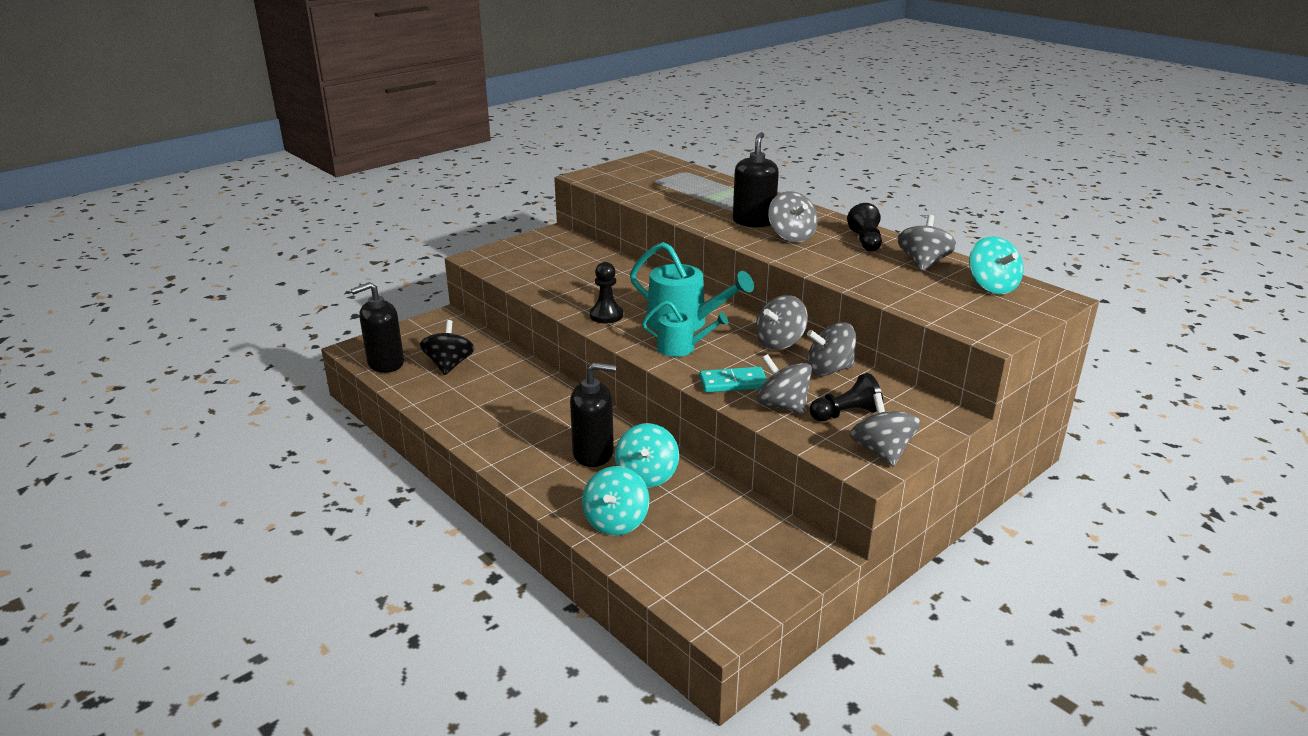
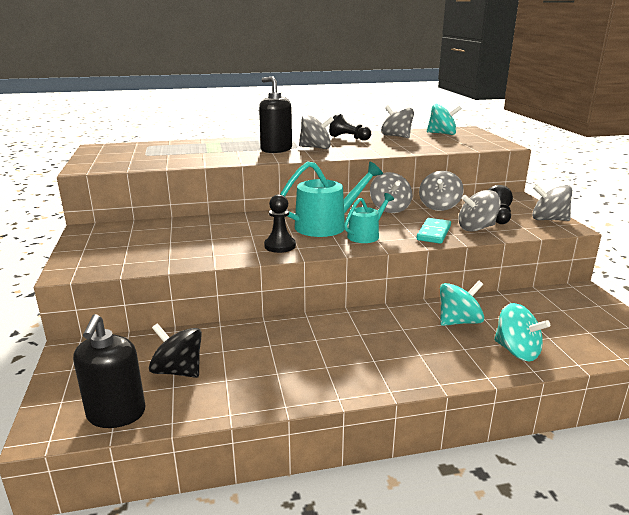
camera: 60 degrees left, 5 degrees down
black soap dispenser [570,362,616,467] -> none
turquoise spinning top [615,423,679,488] -> turquoise spinning top turned 60 degrees counterclockwise [440,281,484,326]

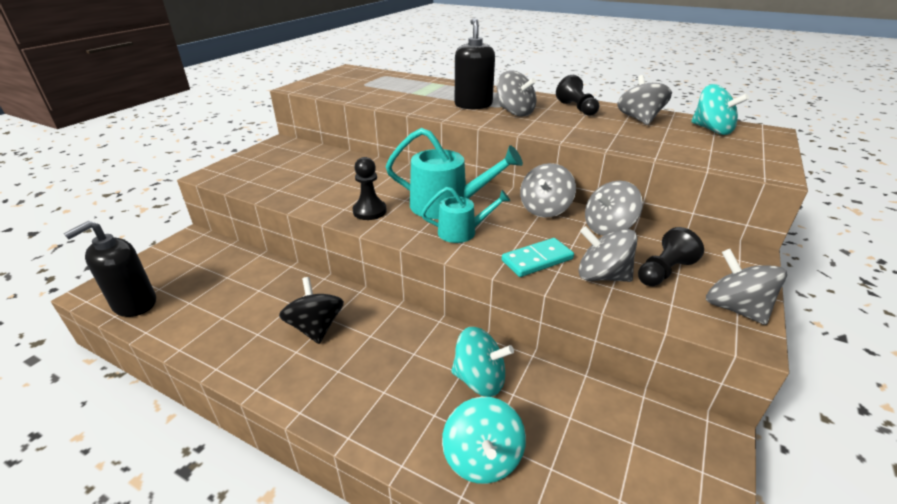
camera: 40 degrees right, 10 degrees up
black spinning top [149,323,202,378] -> black spinning top moved to [279,277,344,344]

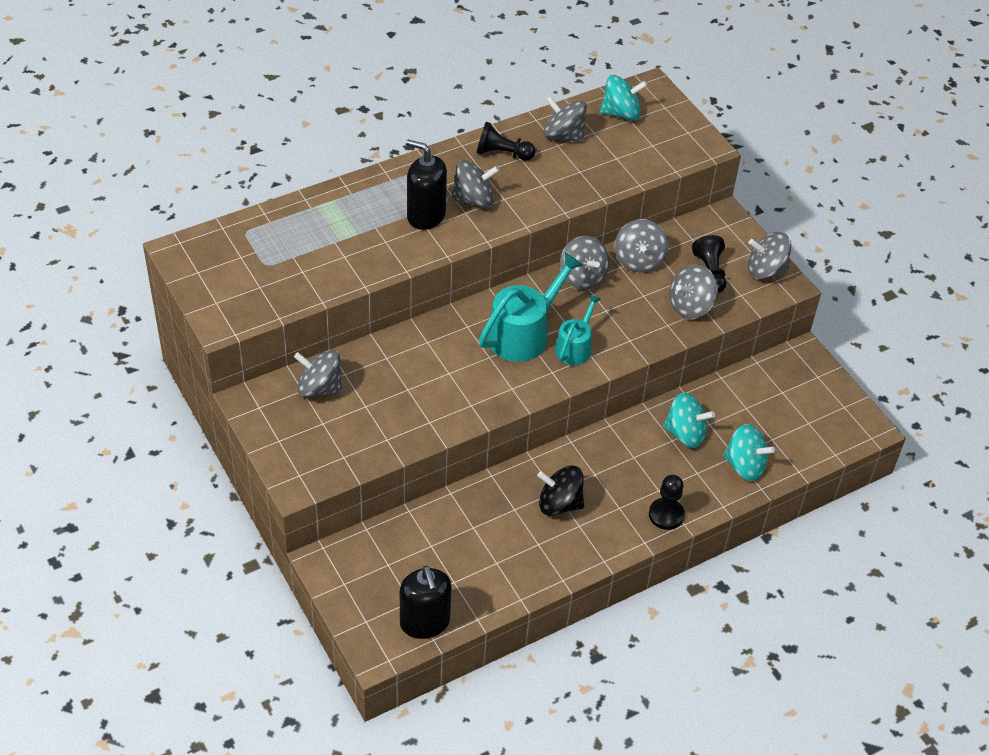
camera: 60 degrees left, 15 degrees up
black pawn [353,157,387,220] -> black pawn moved to [649,475,685,530]
turquoise spinning top [451,327,514,397] -> turquoise spinning top turned 60 degrees clockwise [663,393,715,448]
turquoise domino [502,238,574,277] -> none
none -> grey spinning top [294,349,343,397]

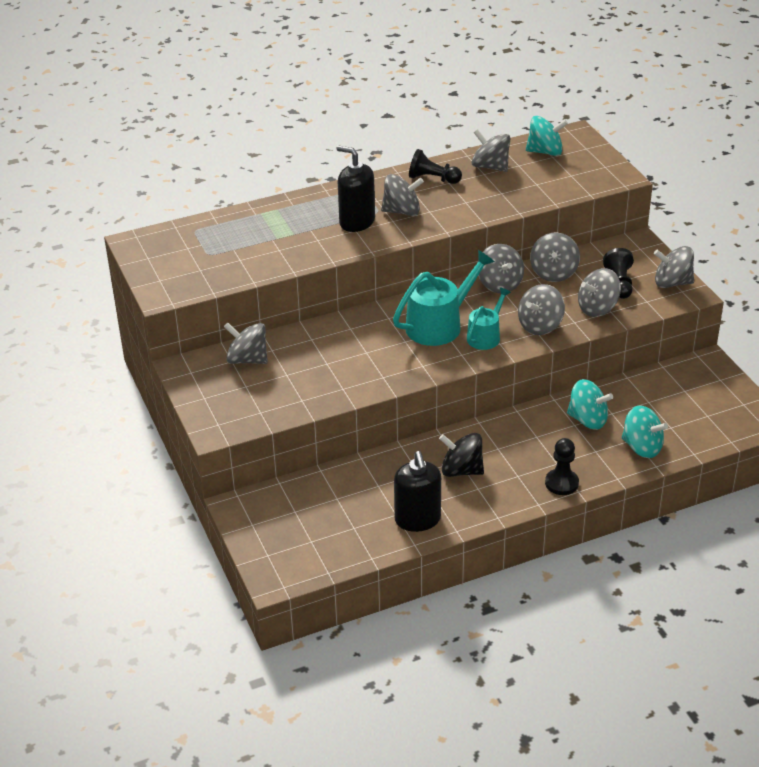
camera: 10 degrees right, 10 degrees down
black soap dispenser [400,566,452,639] -> black soap dispenser moved to [394,451,441,532]
none -> grey spinning top [518,284,565,335]

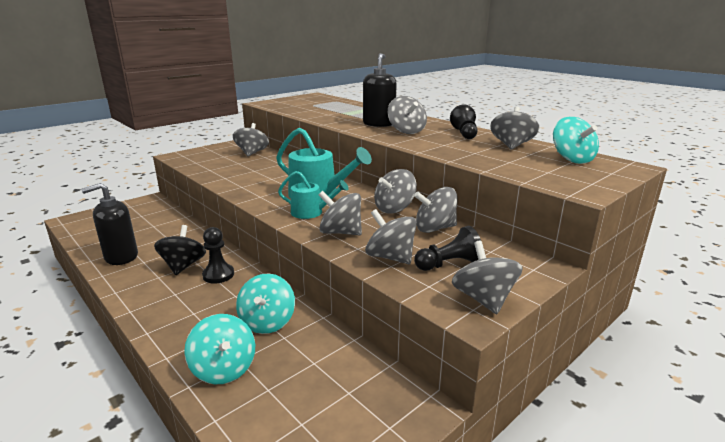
camera: 70 degrees right, 15 degrees down
black pawn [545,438,579,495] -> black pawn moved to [202,227,234,284]
turquoise spinning top [622,405,668,458] -> turquoise spinning top turned 45 degrees counterclockwise [184,314,255,384]

